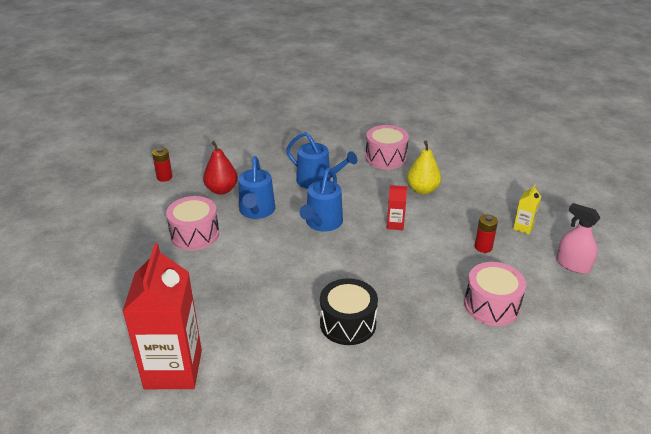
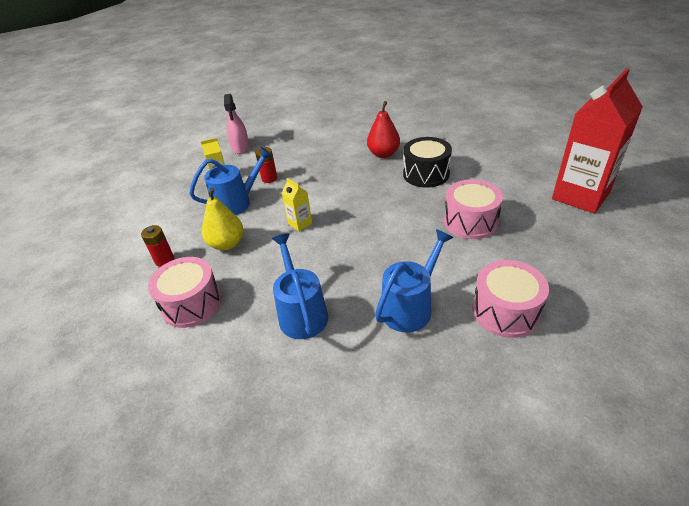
camera: 135 degrees left, 5 degrees up
red battery [152,147,172,182] -> red battery moved to [141,225,174,267]
red pear [203,141,238,195] -> red pear moved to [367,101,400,158]
blue watering can [299,168,343,231] -> blue watering can moved to [189,147,273,215]
red carton [387,185,407,230] -> yellow carton [282,178,312,231]
pink drum [464,262,526,326] -> pink drum moved to [444,179,503,239]

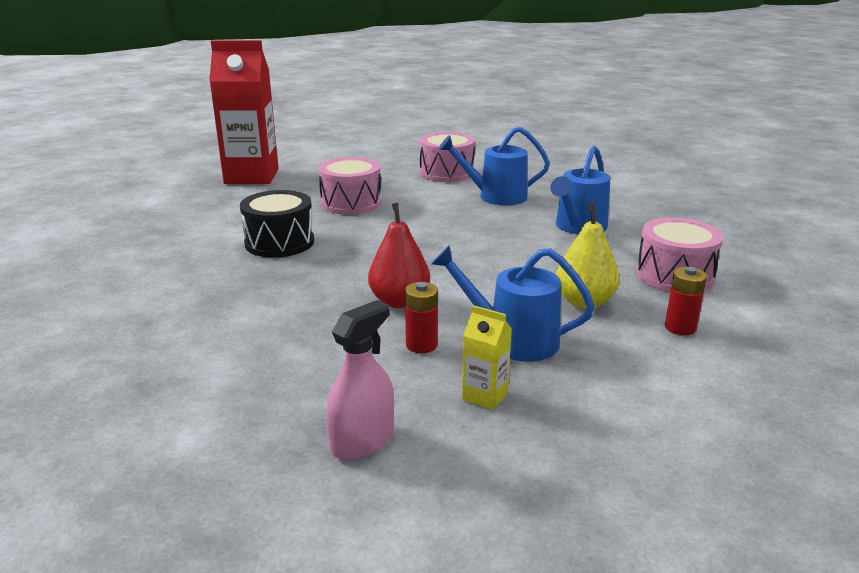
camera: 135 degrees left, 15 degrees down
yellow carton [282,178,312,231] -> none
red pear [367,101,400,158] -> red pear moved to [368,203,430,308]

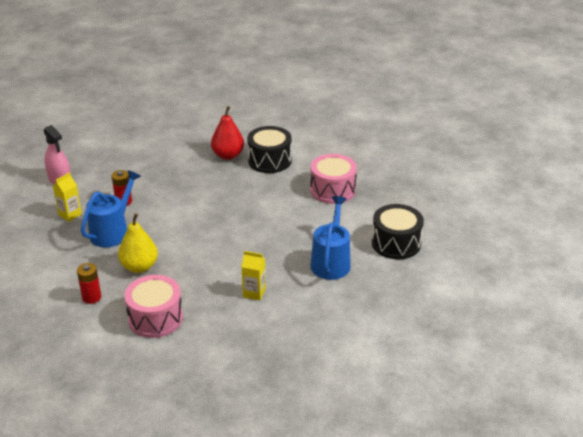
camera: 100 degrees right, 10 degrees up
red carton [209,40,279,184] -> none
red pear [368,203,430,308] -> red pear moved to [211,106,244,160]
pink drum [420,132,475,182] -> black drum [372,204,424,259]
blue watering can [550,146,610,235] -> yellow carton [242,251,266,300]

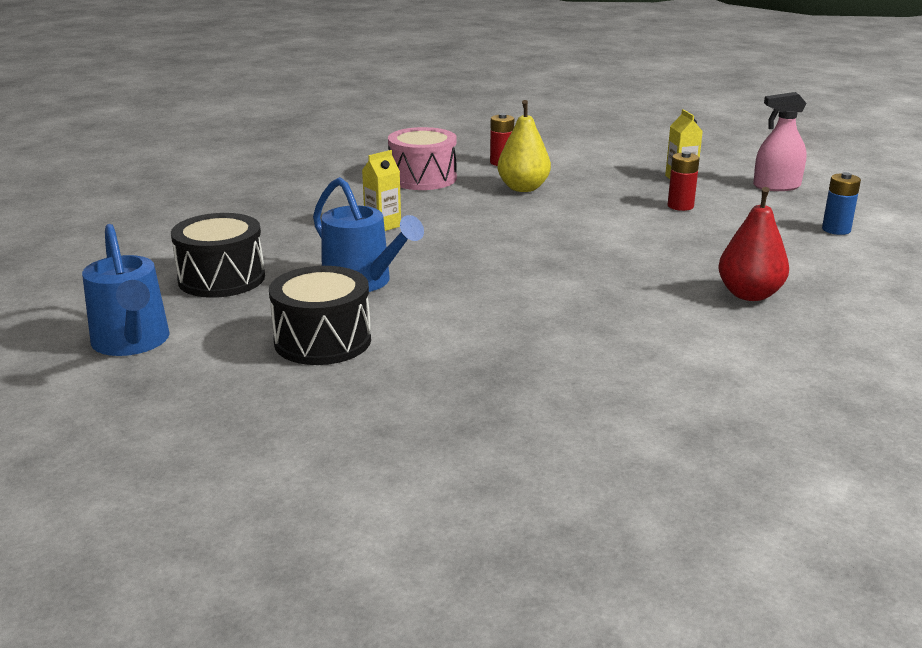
camera: 125 degrees right, 10 degrees down
blue watering can [81,170,141,247] -> blue watering can moved to [82,224,170,356]
black drum [247,126,292,173] -> black drum moved to [171,213,265,298]
pink drum [310,154,357,204] -> none
none -> blue battery [822,172,861,235]

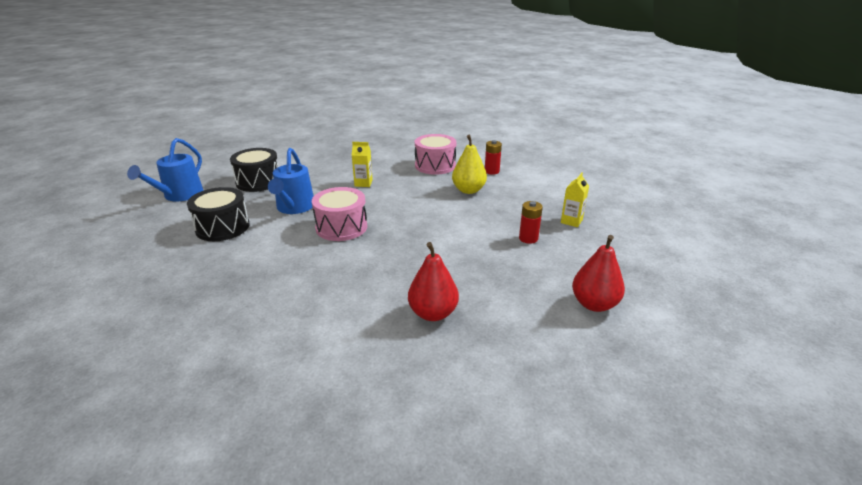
camera: 45 degrees right, 5 degrees up
pink spray bottle [753,92,807,191] -> none
blue battery [822,172,861,235] -> red pear [572,235,625,312]
none -> pink drum [312,187,367,241]

